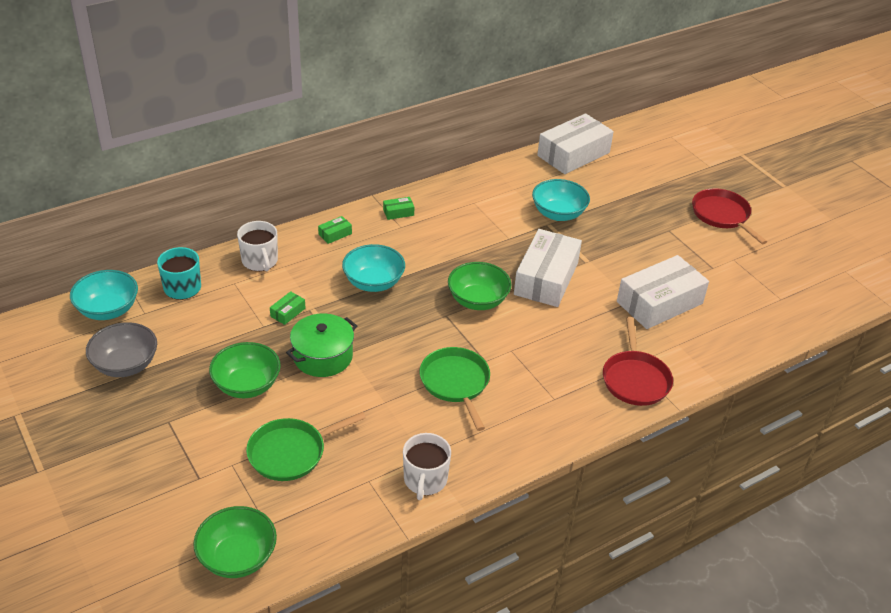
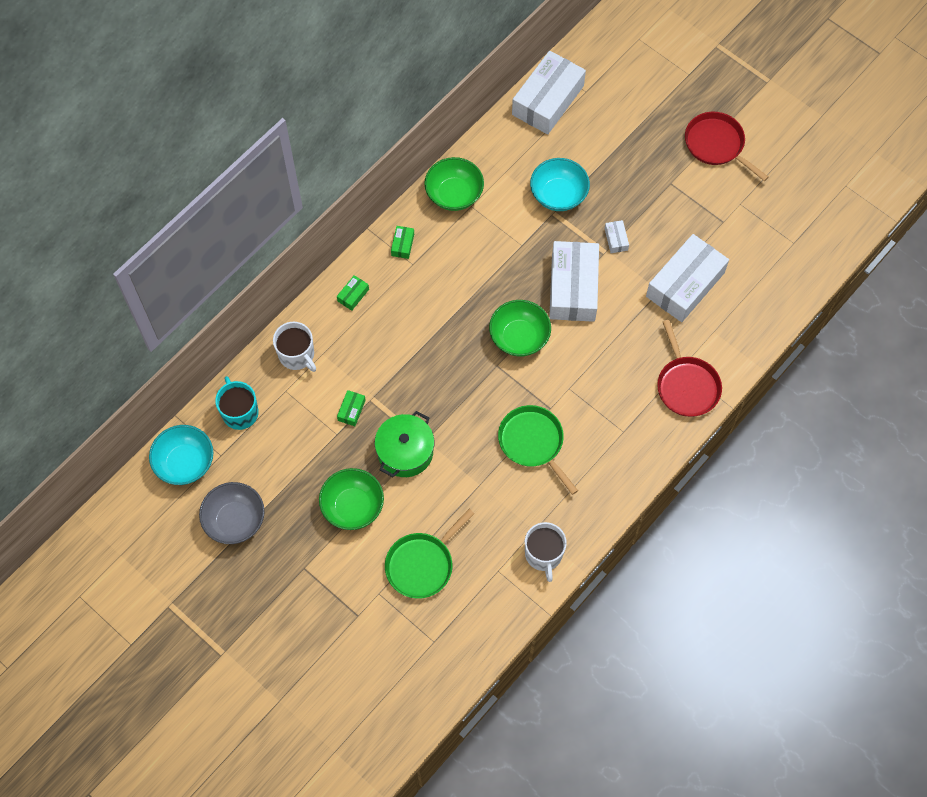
camera: 15 degrees left, 25 degrees up
green bowl [193,506,277,578] -> green bowl moved to [424,157,484,211]
turquoise bowl [342,244,405,292] -> none
green box [383,197,414,220] -> green box turned 45 degrees counterclockwise [391,226,414,259]
none -> white box [605,220,629,253]

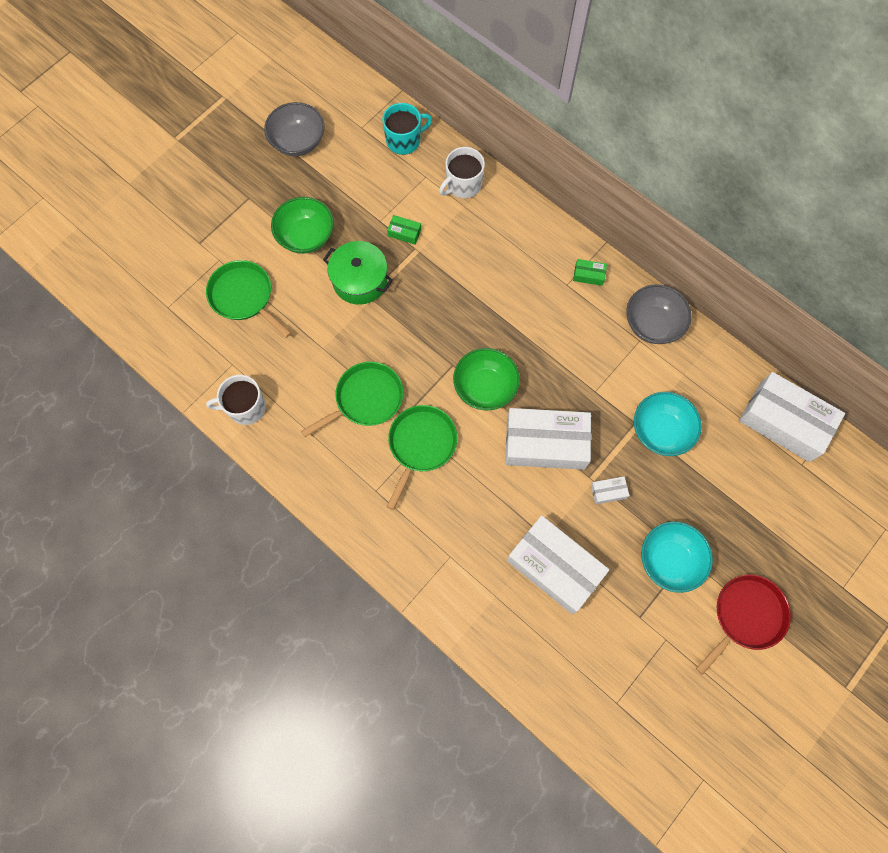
camera: 90 degrees right, 5 degrees up
turquoise bowl [149,425,213,485] -> turquoise bowl moved to [641,521,713,593]
green box [337,275,369,311] -> none
green bowl [424,157,484,211] -> grey bowl [626,284,691,344]
red pan [657,320,722,417] -> none
none -> green pan [387,405,458,510]

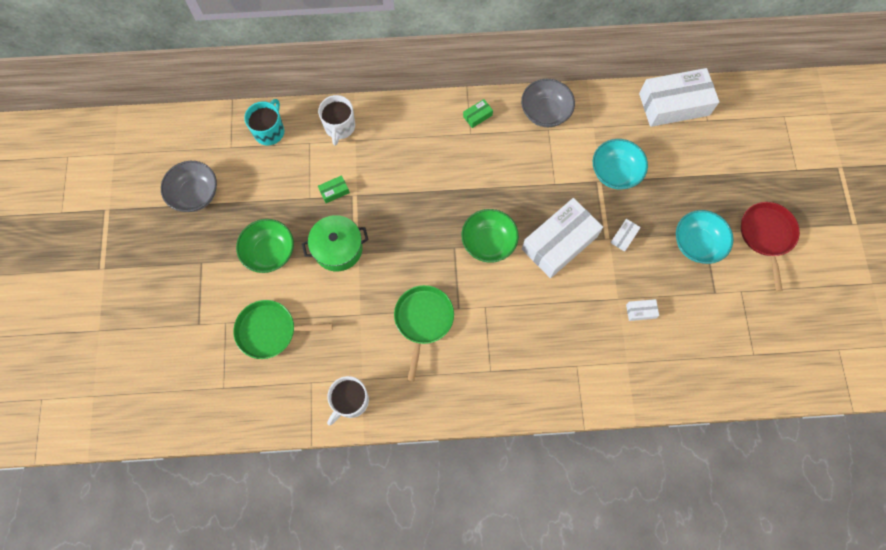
camera: 45 degrees left, 0 degrees up
green pan [387,405,458,510] -> none
white box [507,515,609,614] -> white box [626,299,659,321], size x0.40

